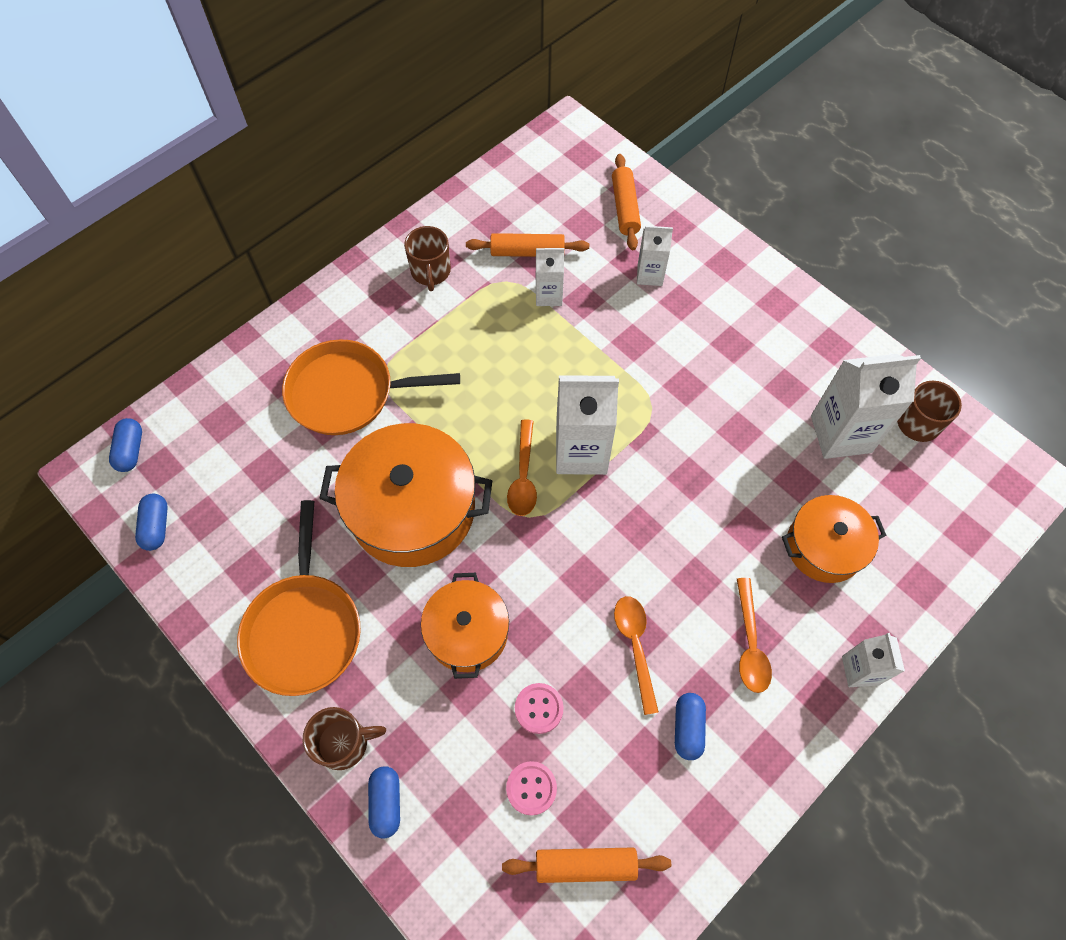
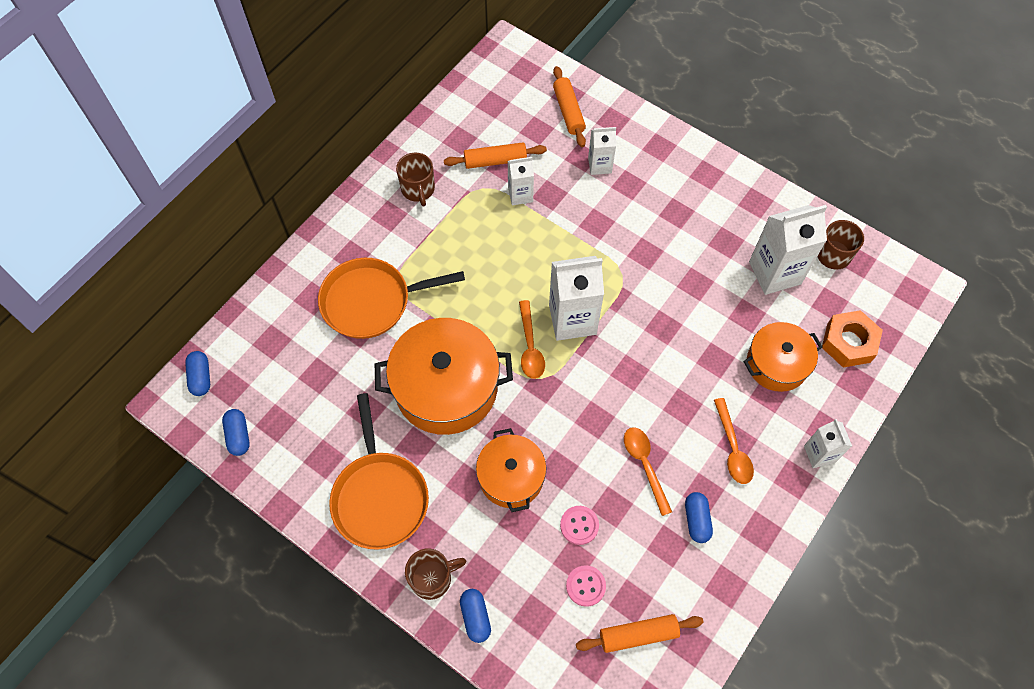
camera: 10 degrees left, 0 degrees up
none -> orange nut [822,310,883,368]

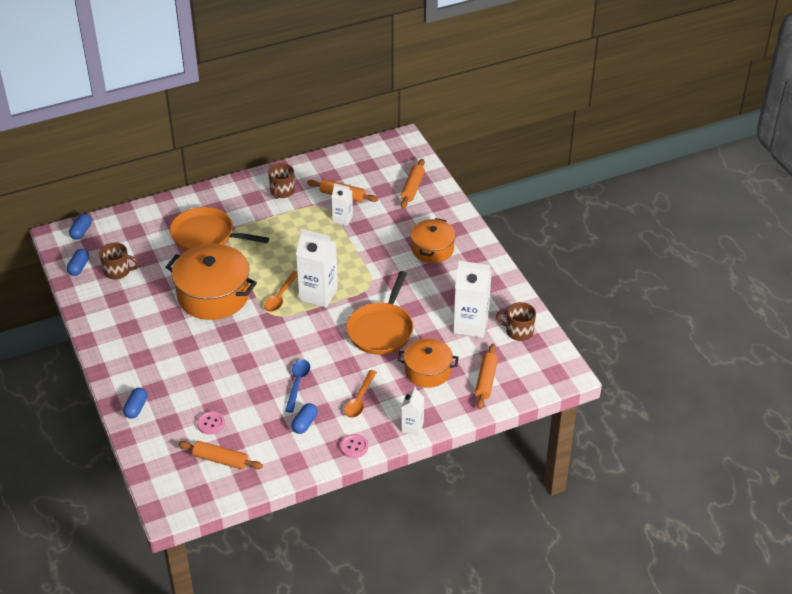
camera: 30 degrees right, 20 degrees down
orange pan [329,393,429,550] -> orange pan moved to [346,271,413,355]
brown mug [405,548,466,600] -> brown mug moved to [99,242,139,279]
orange pot [476,428,547,512] -> orange pot moved to [411,218,456,263]
pink button [560,506,599,545] -> pink button moved to [340,434,368,458]
white carton [588,127,616,175] -> none
orange spoon [624,427,672,516] -> blue spoon [285,359,310,413]
orange nut [822,310,883,368] -> orange rolling pin [475,344,498,409]

